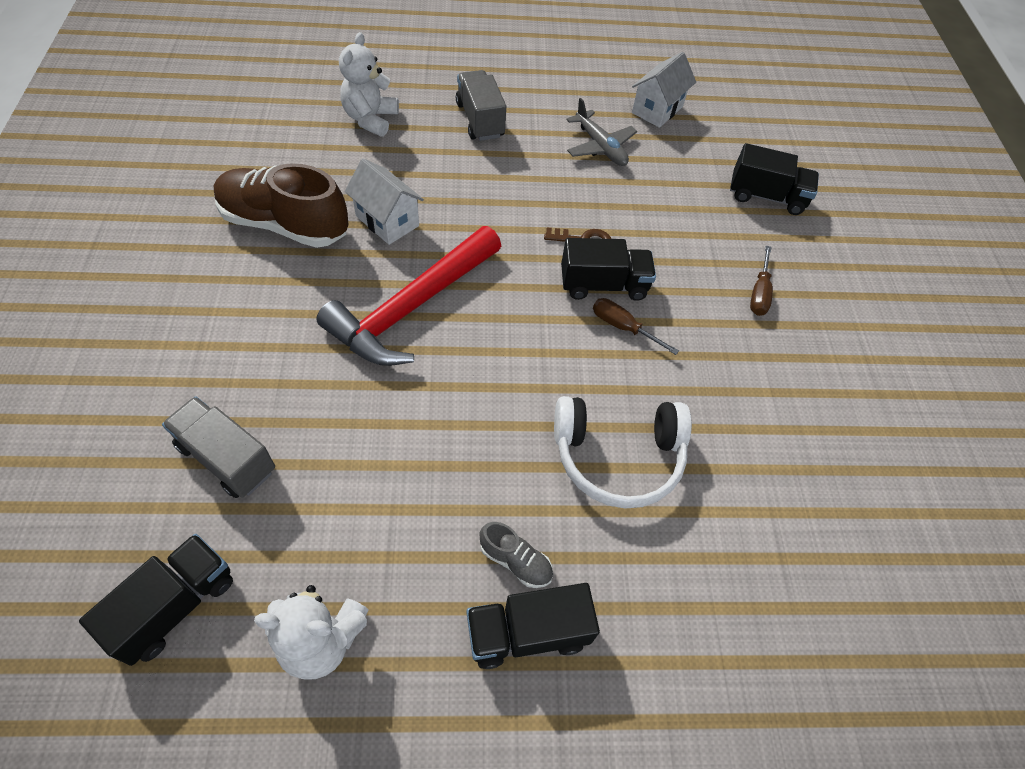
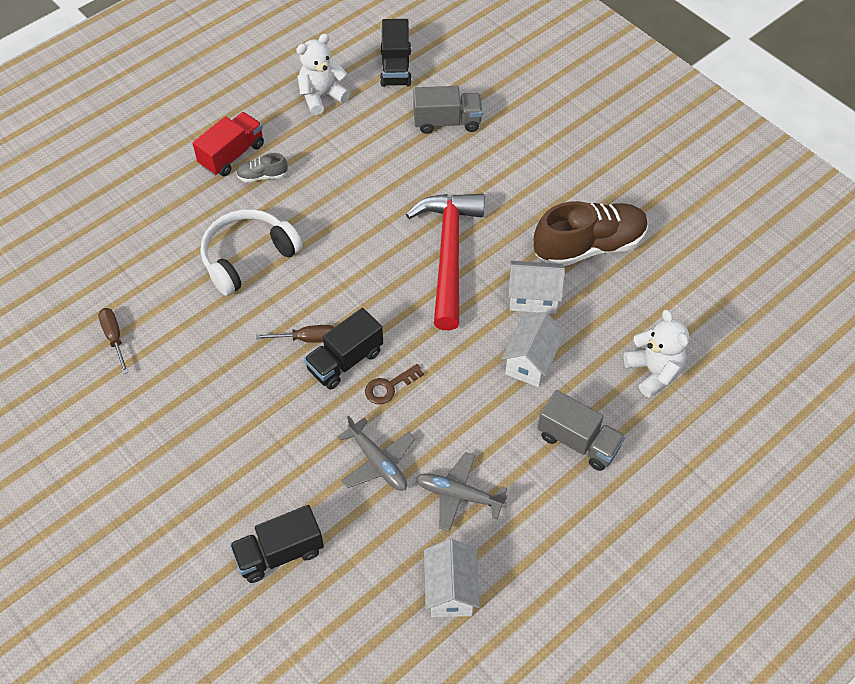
camera: 145 degrees right, 0 degrees up
black truck [466,583,600,669] -> red truck [192,112,264,176]
brown screwdriver [750,246,773,316] -> brown screwdriver moved to [98,308,129,374]
none -> grey plane [338,416,415,491]
none -> white house [501,312,565,387]

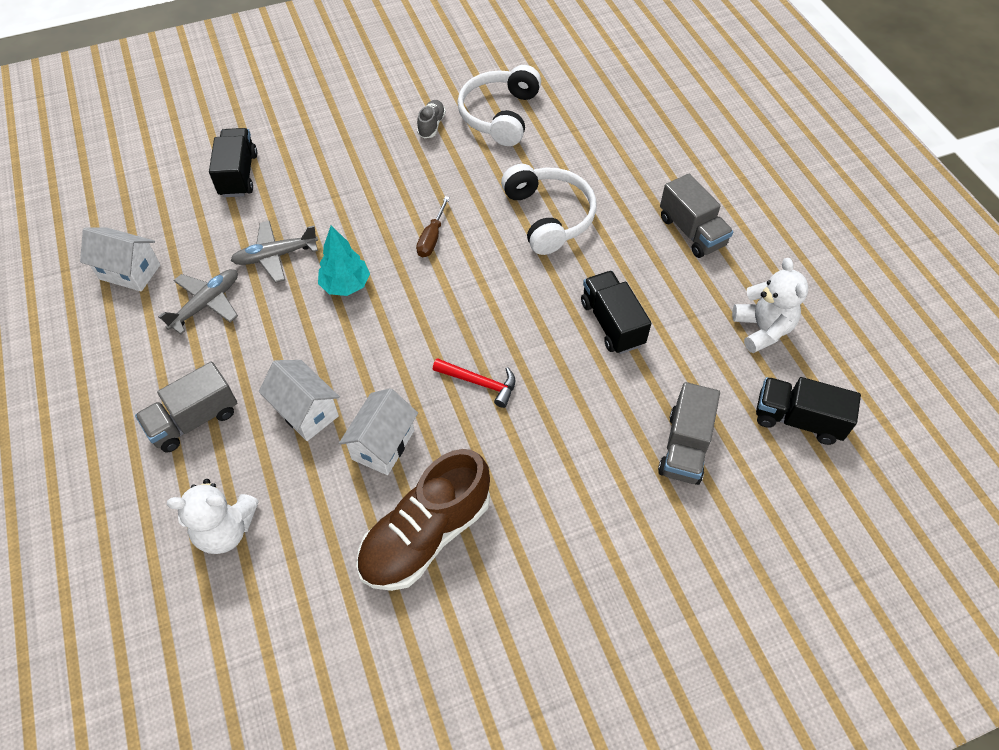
camera: 110 degrees right, 0 degrees up
brown screwdriver [98,308,129,374] -> white headphones [457,65,541,146]
red truck [192,112,264,176] -> grey truck [660,174,733,258]
grey shoe [236,153,288,182] -> grey shoe moved to [417,100,446,139]
black truck [304,308,383,390] -> black truck moved to [581,271,651,354]
brown key [365,364,424,404] -> turquoise tree [318,226,370,296]
red hammer [406,194,484,330] -> red hammer [433,358,515,408], size x0.46
brown shoe [534,201,648,266] -> brown shoe turned 45 degrees clockwise [356,449,490,591]

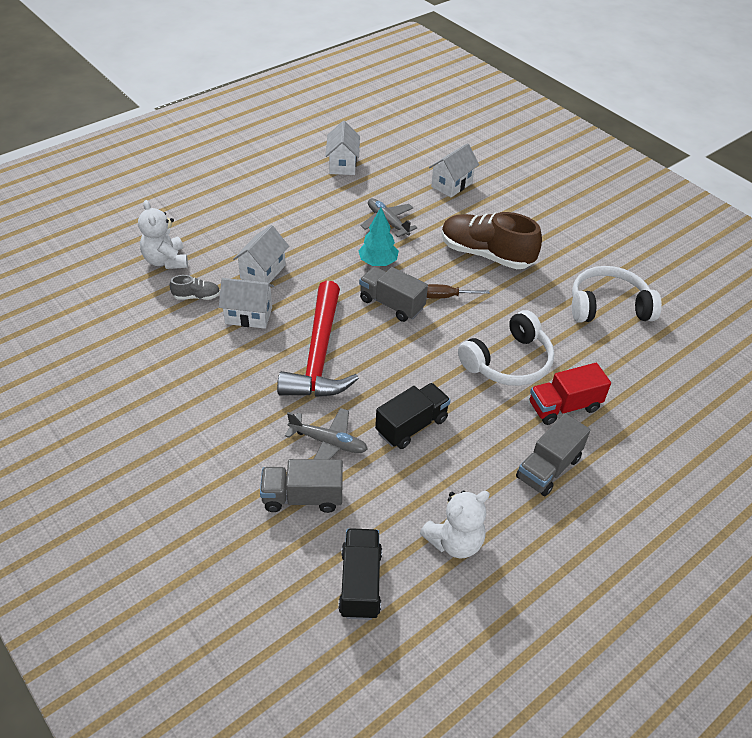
camera: 70 degrees right, 10 degrees down
grey truck [135,362,237,453] -> grey truck moved to [359,267,428,322]
grey plane [158,269,238,334] -> grey plane moved to [285,408,368,459]
black truck [209,128,257,197] -> white house [429,143,479,197]
brown shoe [356,449,490,591] -> brown shoe moved to [441,212,542,269]
grey shoe [417,100,446,139] -> grey shoe moved to [170,275,220,300]
red hammer [433,358,515,408] -> red hammer [277,281,359,397], size x2.19
none -> red truck [530,363,611,425]

